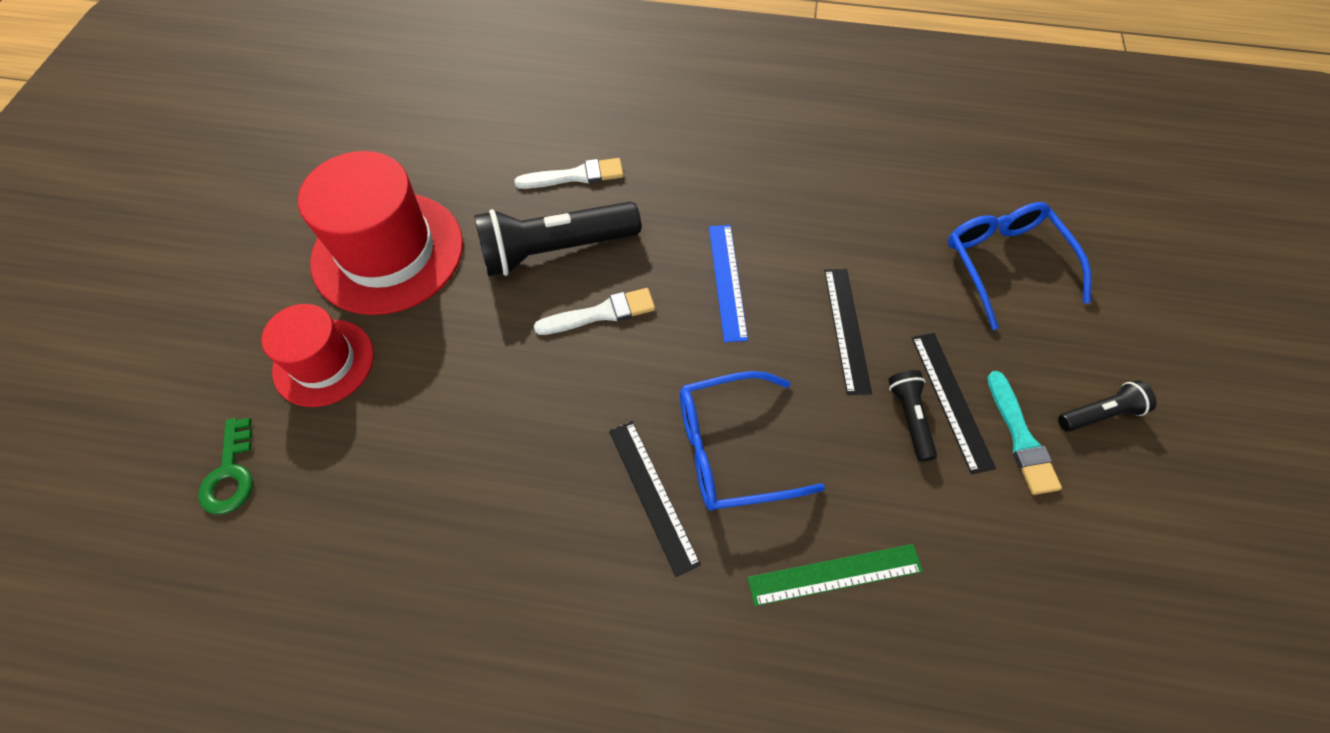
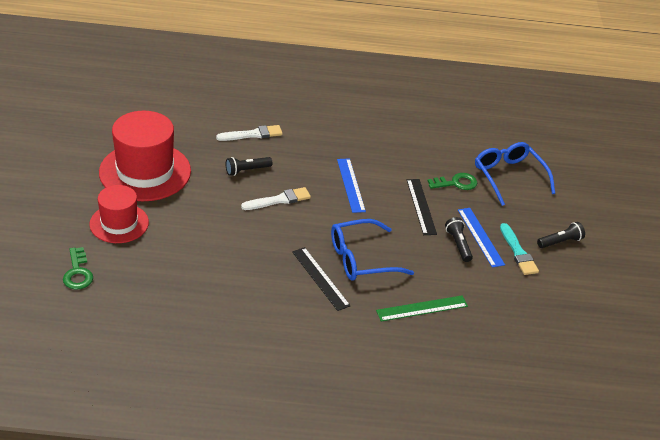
camera: 10 degrees left, 20 degrees down
black flashlight [474,202,641,276] -> black flashlight [226,157,272,176], size x0.49
black ruler [912,333,996,474] -> blue ruler [458,208,505,268]
none -> green key [428,173,477,190]

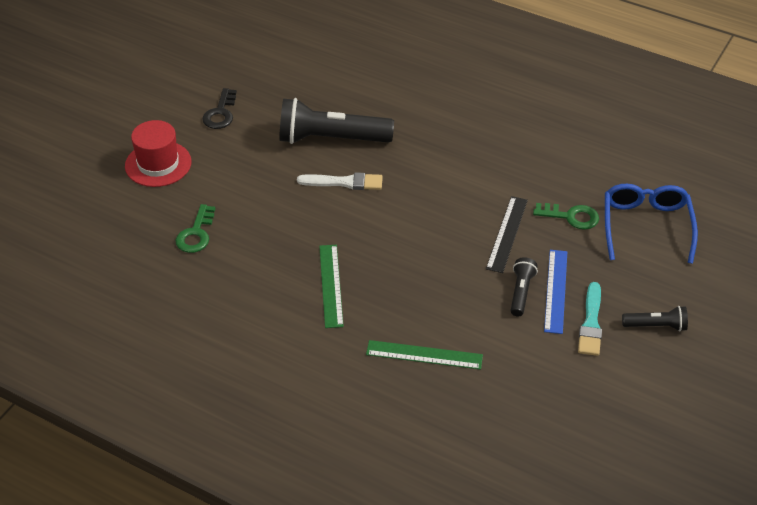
camera: 30 degrees right, 5 degrees up
green key [63,247,93,289] -> green key moved to [175,204,215,253]
red hat [99,111,191,201] -> black key [202,88,237,129]
white brush [216,125,283,141] -> none
black flashlight [226,157,272,176] -> black flashlight [279,98,394,144], size x2.05
black ruler [292,247,351,311] -> green ruler [319,245,344,328]
blue glasses [331,219,414,281] -> none
blue ruler [337,158,366,213] -> none

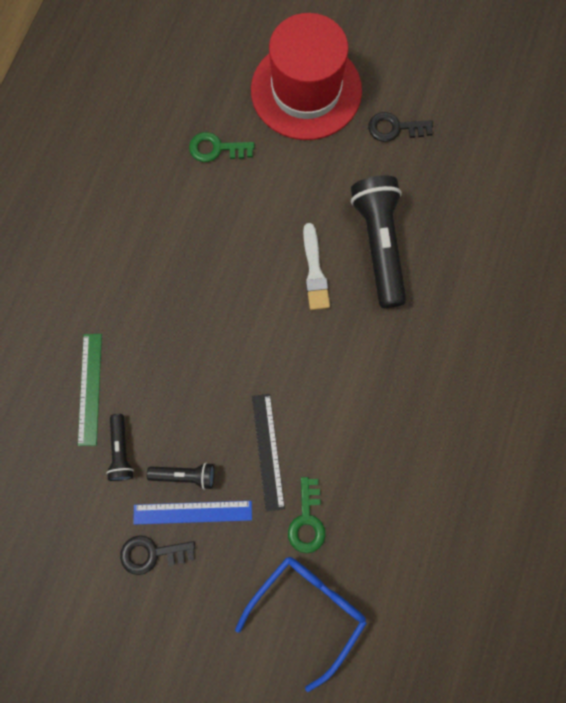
camera: 80 degrees right, 30 degrees up
red hat [125,120,192,187] -> red hat [251,13,362,140], size x1.65
green ruler [319,245,344,328] -> none
black ruler [486,196,528,273] -> black ruler turned 75 degrees clockwise [252,394,285,512]
turquoise brush [578,282,602,356] -> black key [120,535,195,575]
blue glasses [605,184,698,264] -> blue glasses turned 45 degrees counterclockwise [235,557,367,692]
black flashlight [622,306,688,332] -> black flashlight moved to [106,414,134,481]

